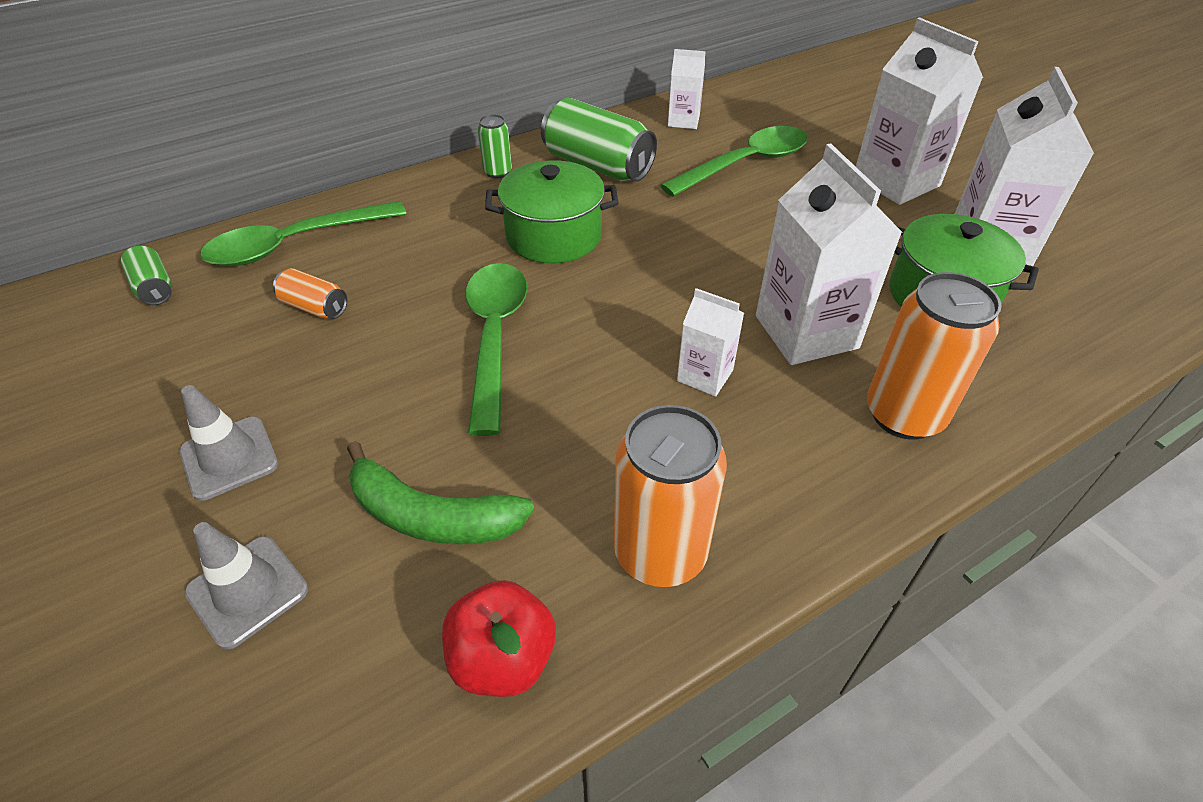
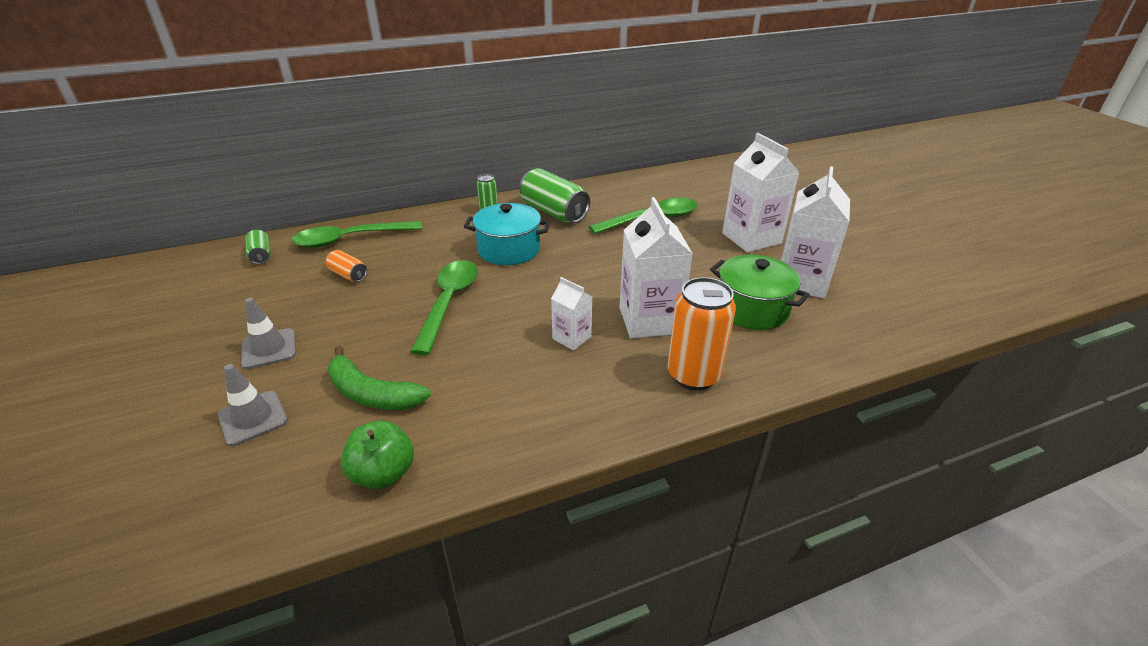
camera: 10 degrees right, 10 degrees down
red apple [442,580,556,697] -> green apple [341,420,414,489]
green pot [485,160,618,263] -> turquoise pot [464,203,550,265]
orange can [614,405,727,587] -> none
white carton [668,49,706,129] -> none

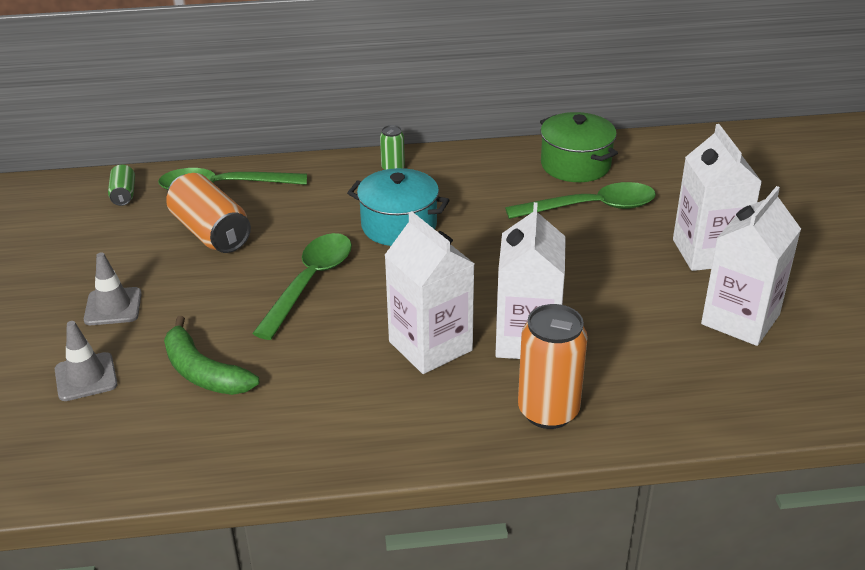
camera: 15 degrees right, 0 degrees up
orange can [326,250,367,282] -> orange can [166,173,251,253], size x1.97
green apple [341,420,414,489] -> none
green can [519,168,590,223] -> none
white carton [551,277,592,351] -> white carton [384,211,475,374], size x1.89
green pot [710,255,810,330] -> green pot moved to [540,112,618,182]

